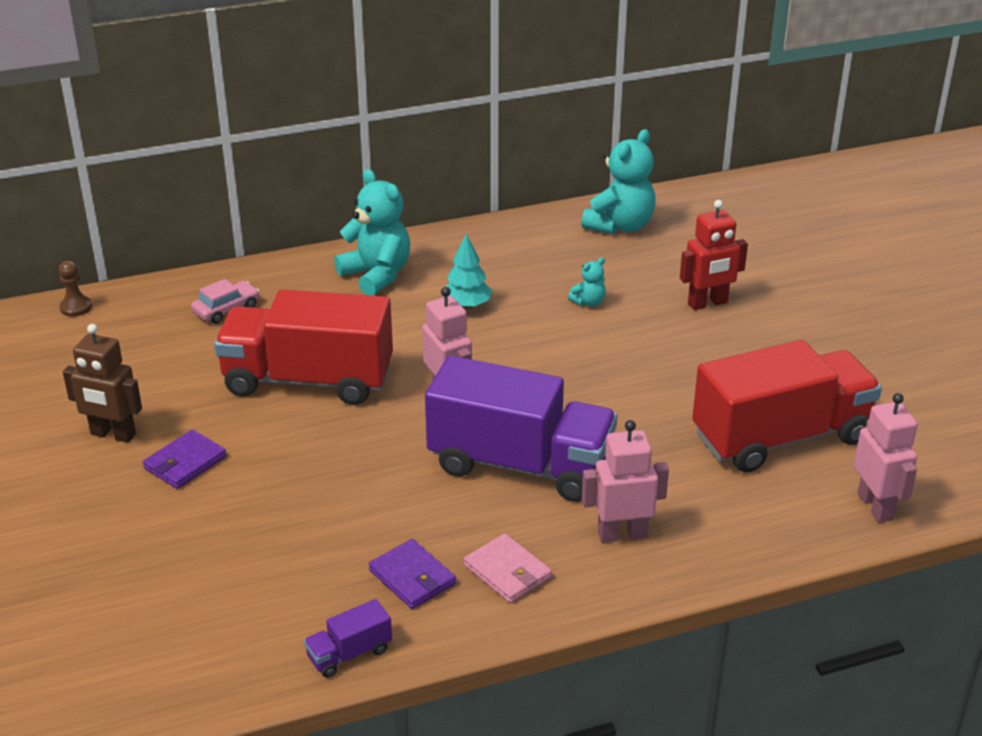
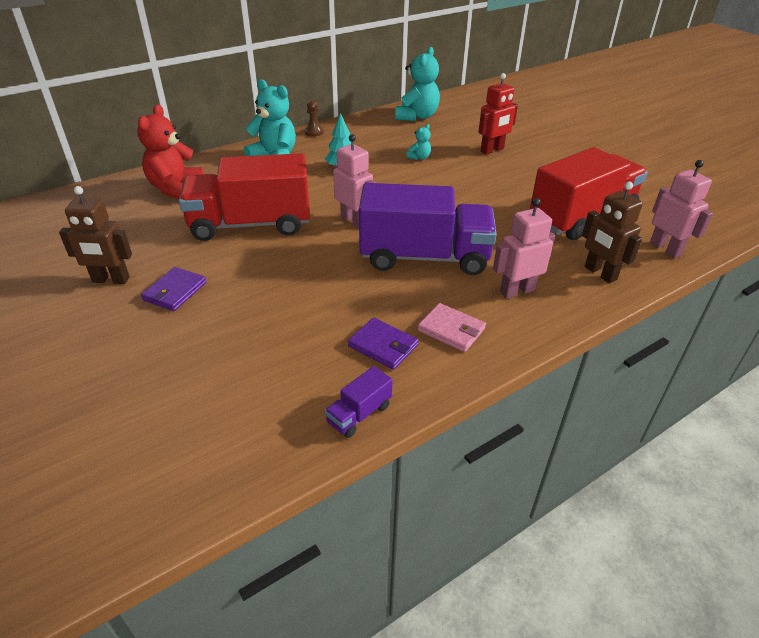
camera: 15 degrees left, 5 degrees up
brown pawn [59,261,92,317] -> brown pawn moved to [305,100,324,137]
pink car [191,279,260,324] -> red teddy bear [137,104,204,199]
none -> brown robot [582,182,643,283]

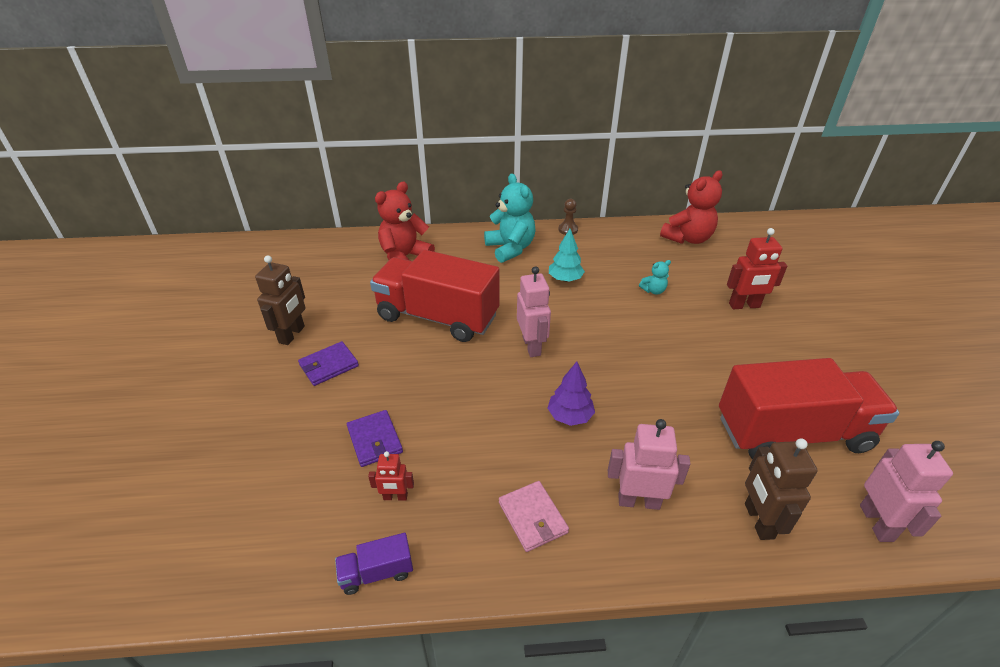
camera: 30 degrees right, 0 degrees up
brown robot [59,186,132,284] -> brown robot turned 105 degrees counterclockwise [255,255,305,345]
purple wallet [348,318,419,370] -> purple wallet moved to [347,410,403,467]
purple truck [359,183,497,275] -> purple tree [548,361,595,426]
turquoise teddy bear [395,47,440,121] -> red teddy bear [660,170,723,244]
none -> red robot [368,451,414,501]

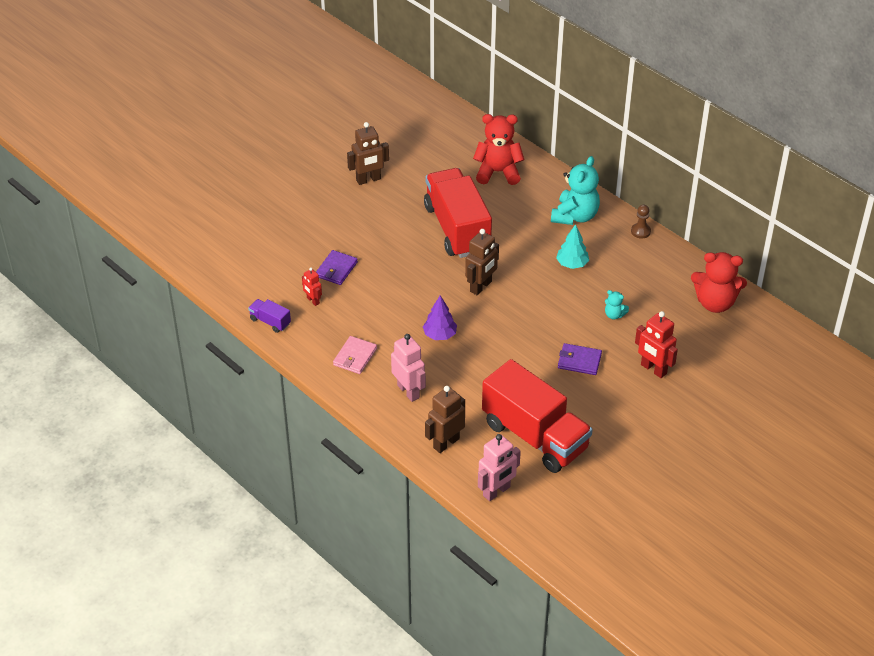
camera: 50 degrees right, 5 degrees up
purple wallet [298,341,359,386] -> purple wallet moved to [558,343,602,375]
pink robot [517,266,551,357] -> brown robot [465,229,499,295]

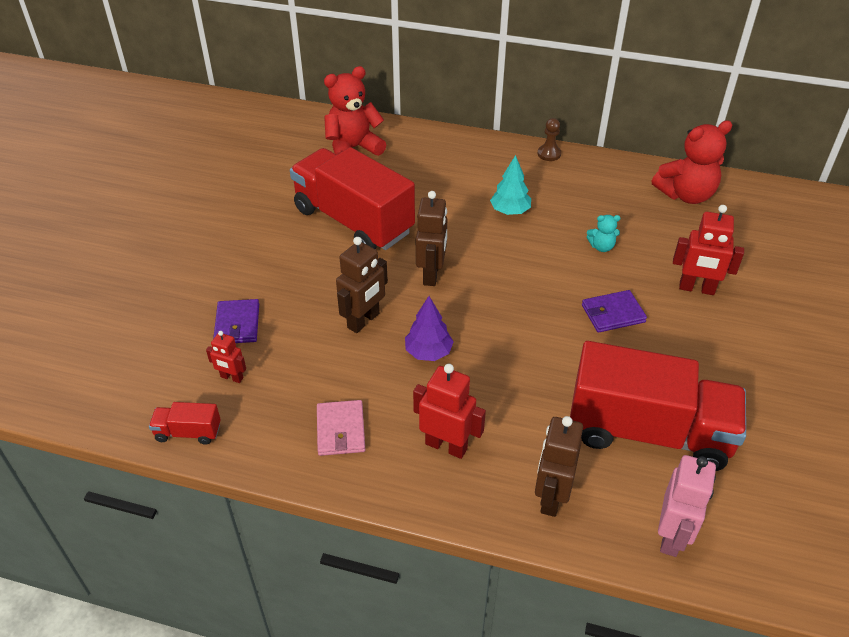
camera: 30 degrees left, 0 degrees up
purple truck [248,299,291,333] -> red truck [149,402,221,445]
brown robot [347,122,389,185] -> brown robot moved to [336,237,388,333]
pink robot [391,334,426,402] -> red robot [413,364,486,459]
turquoise teddy bear [551,156,600,225] -> none

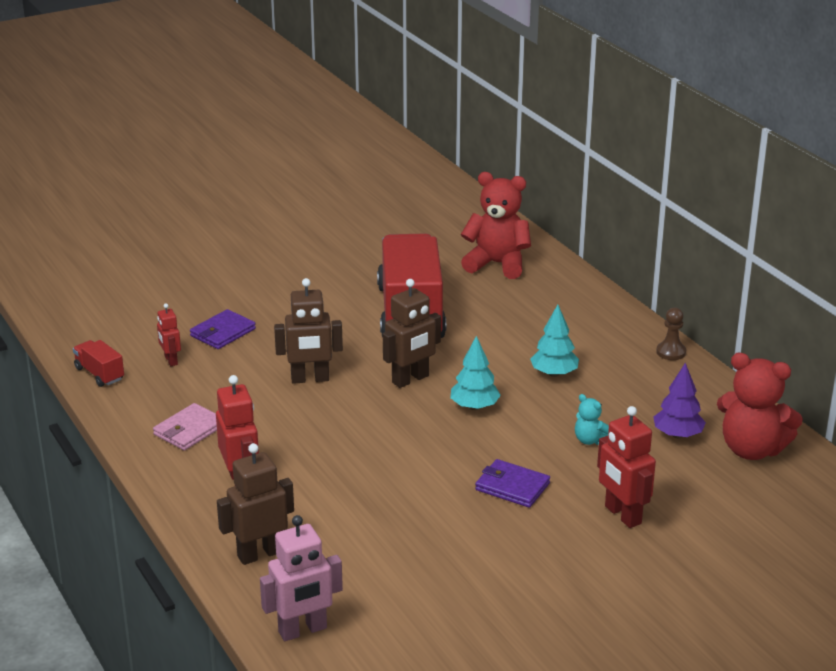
camera: 45 degrees right, 15 degrees down
purple tree [405,296,454,361] -> purple tree moved to [654,363,706,439]
red truck [570,341,746,471] -> none
none -> turquoise tree [450,336,501,410]

